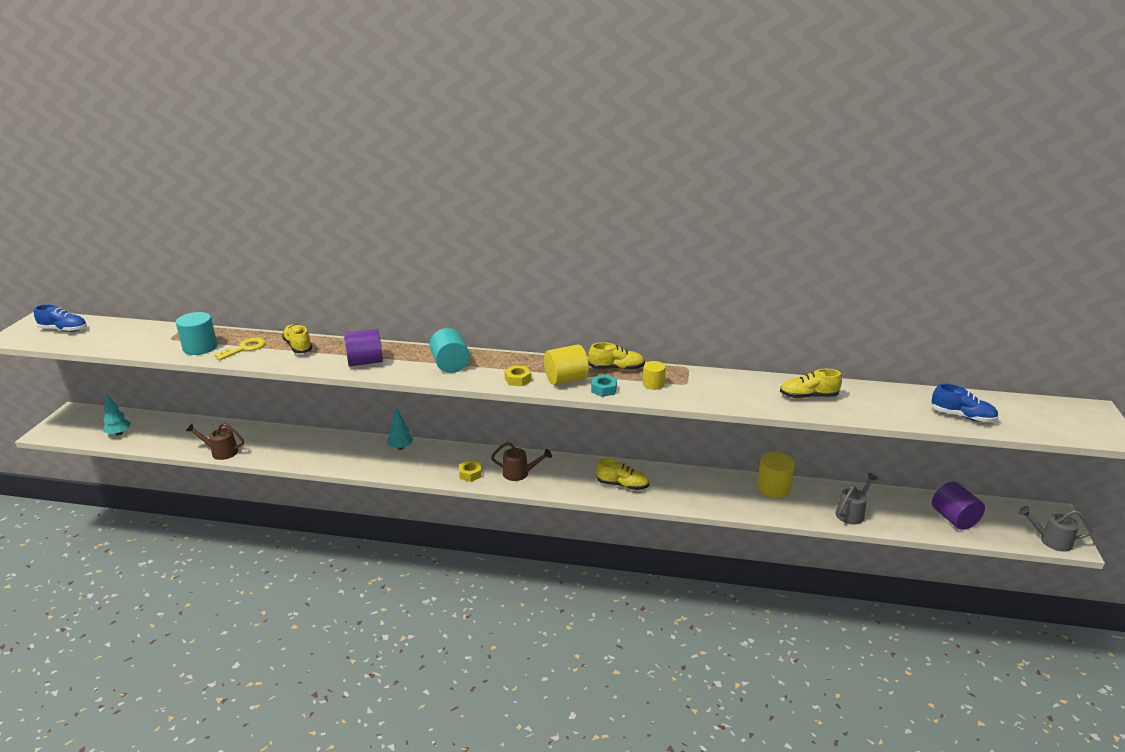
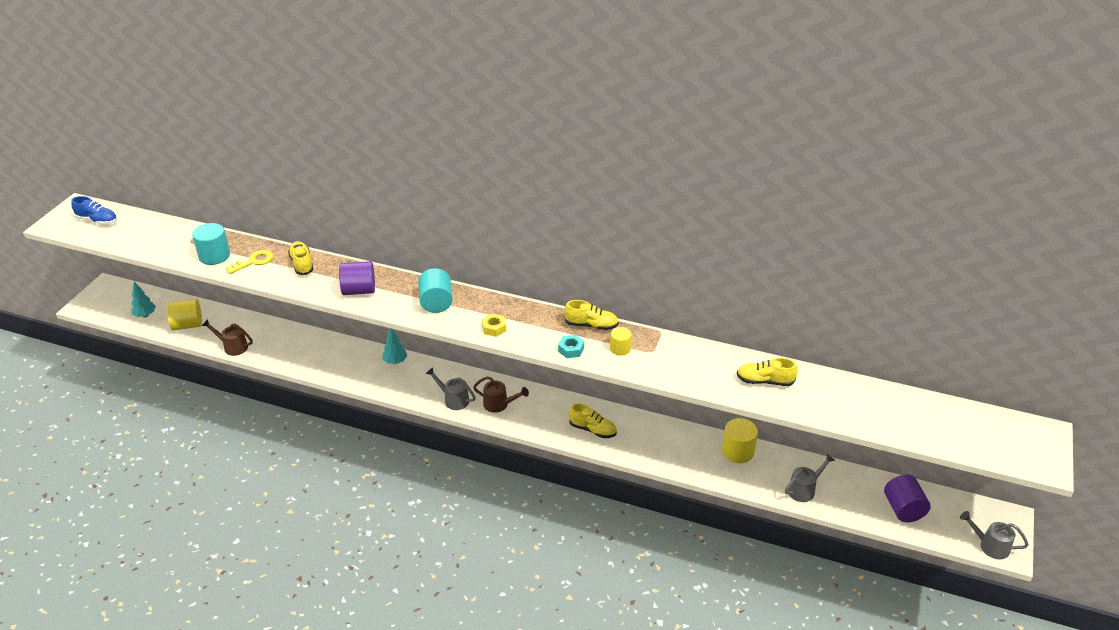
camera: 10 degrees right, 10 degrees up
yellow nut [459,460,482,482] -> grey watering can [426,367,476,410]
yellow cylinder [544,345,589,385] -> yellow cylinder moved to [167,299,202,331]
blue shoe [930,384,999,422] -> none

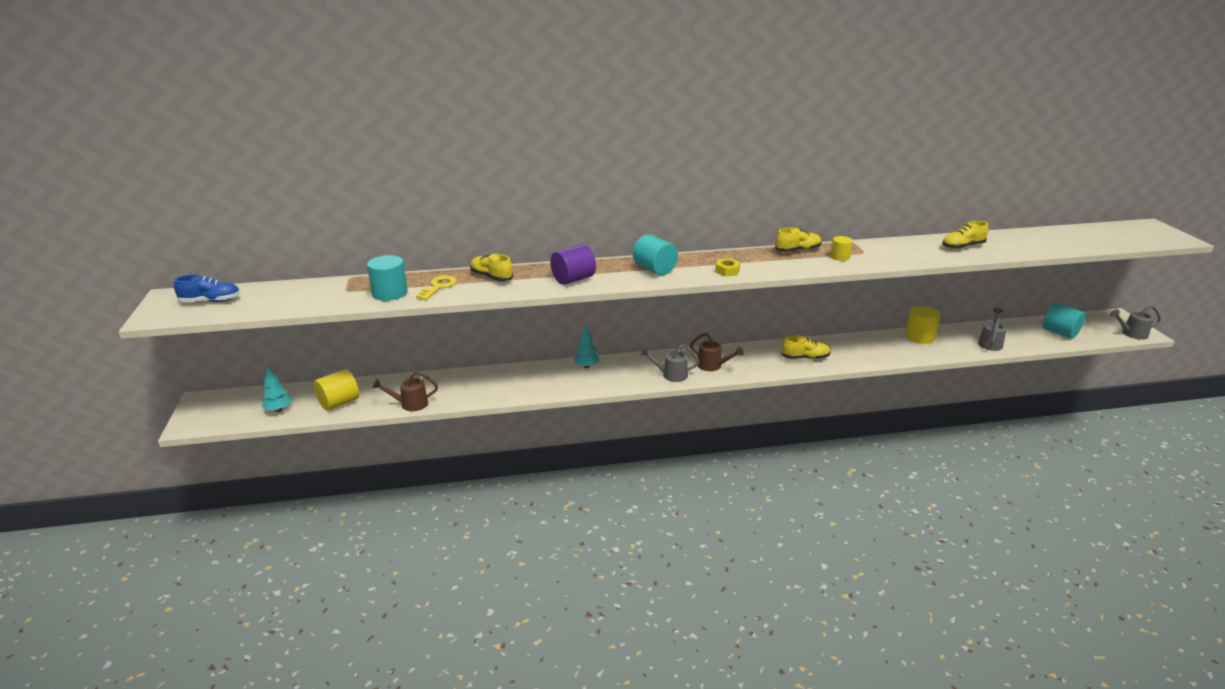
camera: 30 degrees left, 10 degrees down
brown watering can [473,376,529,413] -> brown watering can turned 45 degrees clockwise [690,333,744,371]
turquoise nut [558,335,584,358] -> none
purple cylinder [884,475,931,522] -> turquoise cylinder [1043,303,1085,339]

